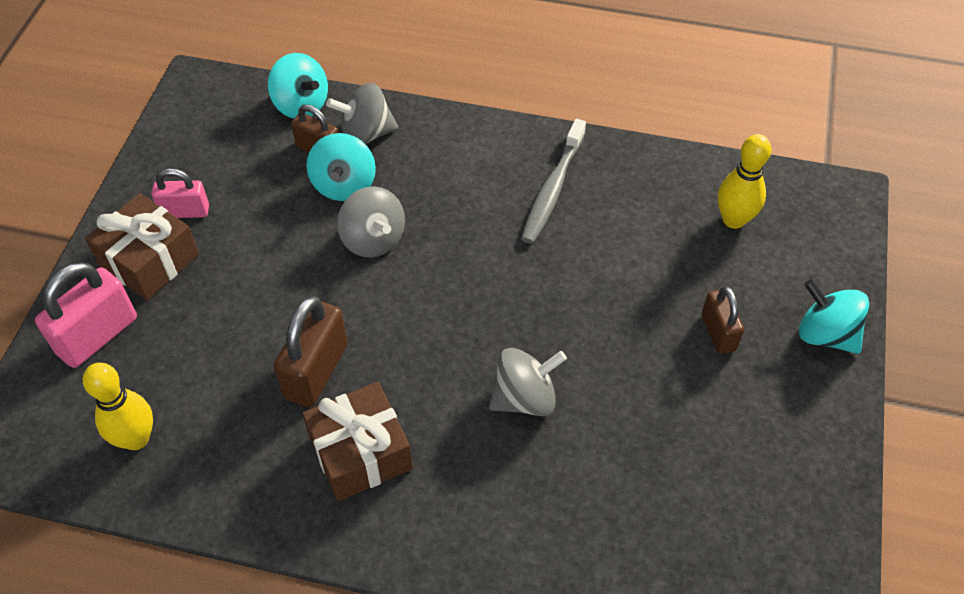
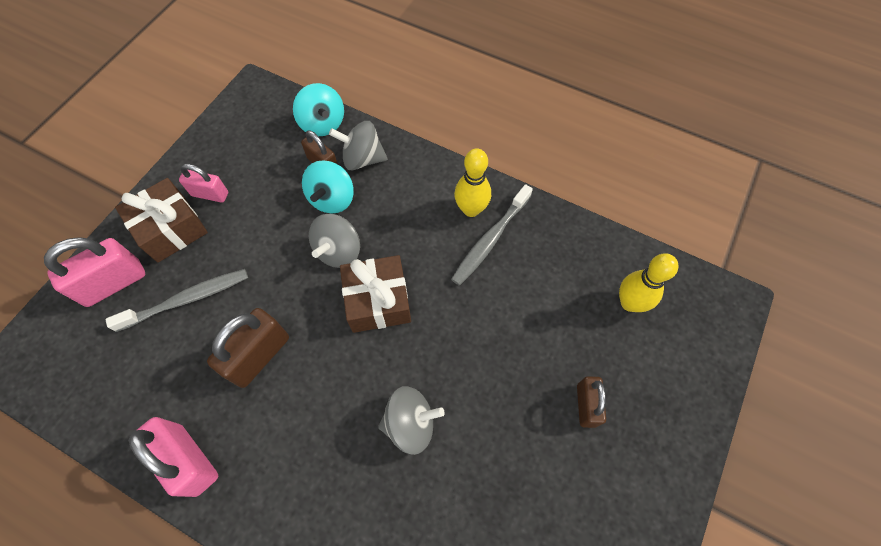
camera: 15 degrees right, 10 degrees up
yellow bowling pin [83,363,153,450] -> yellow bowling pin moved to [454,148,491,217]
brown gift [302,382,413,501] -> brown gift moved to [340,255,411,333]
grey spinning top [337,186,405,258] -> grey spinning top turned 45 degrees clockwise [309,214,360,268]
turquoise spinning top [799,279,869,354] -> none
none -> grey toothbrush [106,269,248,332]
none -> pink padlock [129,417,218,497]

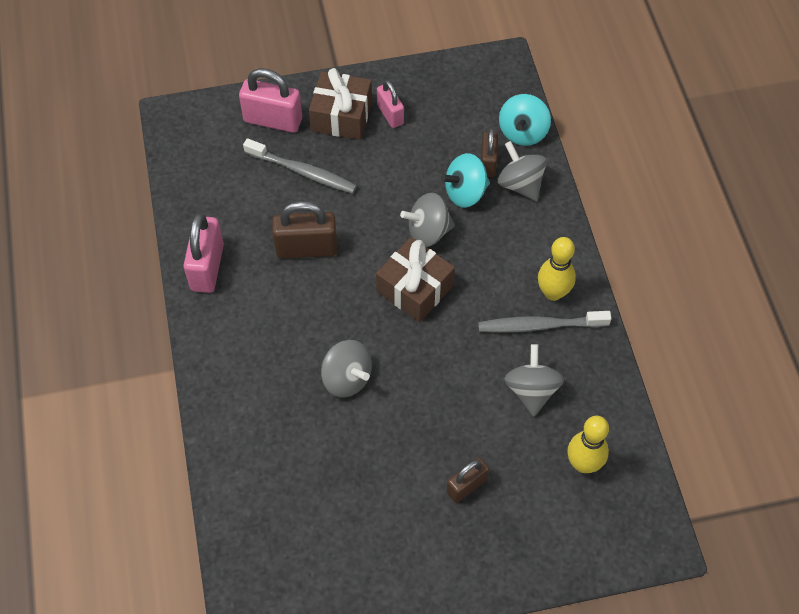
camera: 50 degrees right, 5 degrees down
none -> grey spinning top [504,344,564,416]

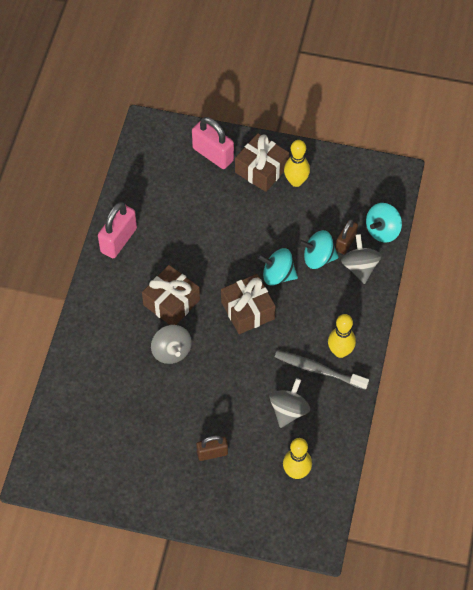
camera: 25 degrees right, 0 degrees up
grey toothbrush [243,138,357,194] -> none
brown padlock [272,201,337,259] -> none
pink padlock [377,80,404,128] -> yellow bowling pin [284,140,310,187]
grey spinning top [400,193,455,247] -> turquoise spinning top [257,248,298,286]
none -> brown gift [142,265,200,325]

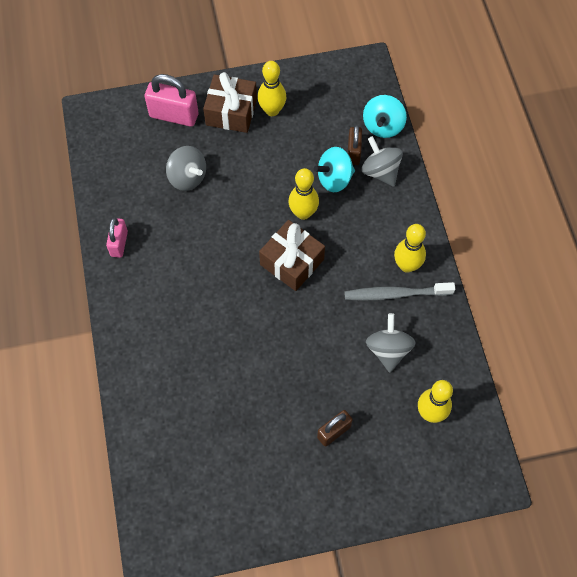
camera: 25 degrees left, 5 degrees up
pink padlock [98,202,137,258] -> pink padlock [106,218,128,258], size x0.63
brown gift [142,265,200,325] -> none
grey spinning top [151,325,192,364] -> grey spinning top moved to [166,146,206,191]
turquoise spinning top [257,248,298,286] -> yellow bowling pin [289,168,319,220]

